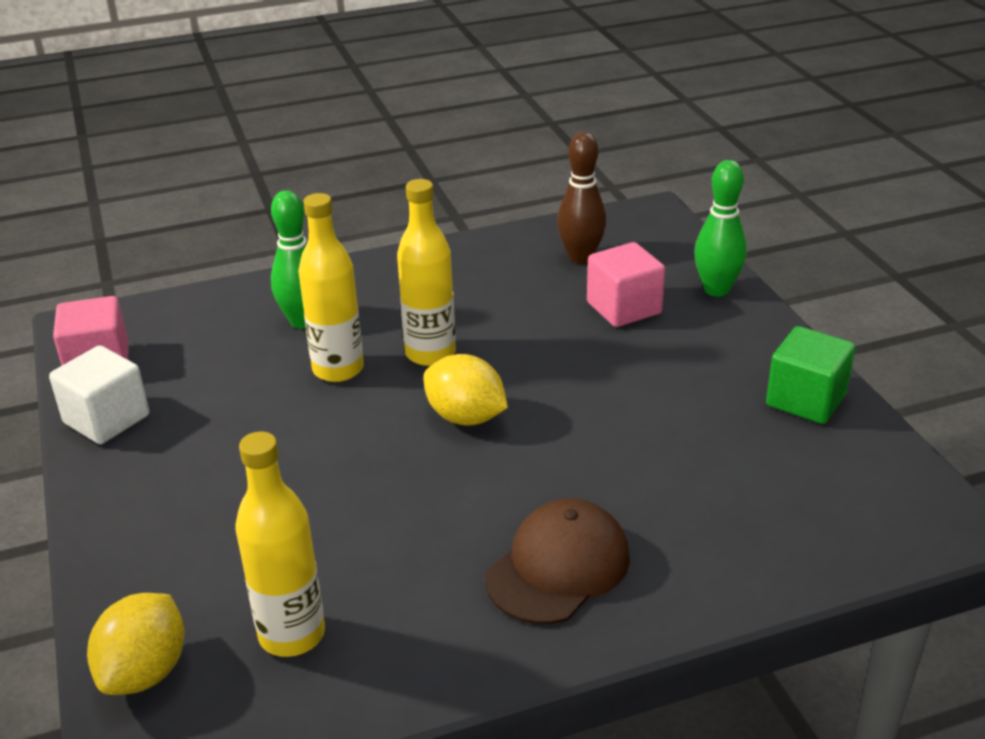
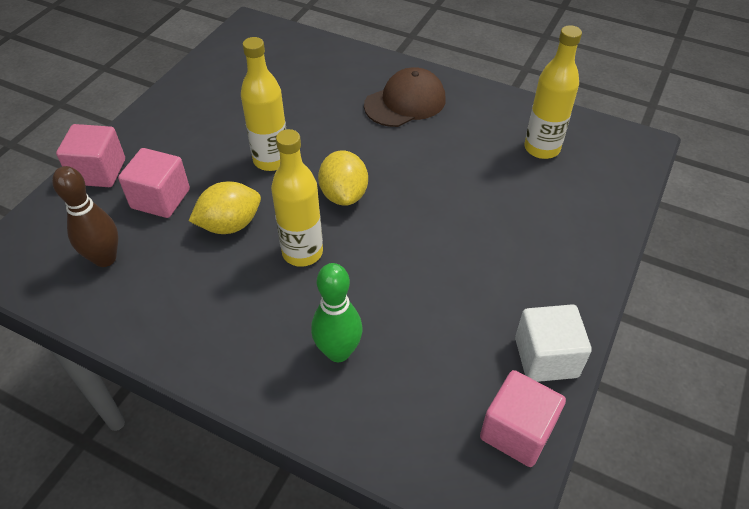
camera: 135 degrees left, 15 degrees up
yellow lemon [87,593,185,695] -> yellow lemon moved to [189,182,261,234]
yellow bottle [298,193,364,382] -> yellow bottle moved to [241,37,286,171]
brown cap [485,499,630,624] -> brown cap turned 150 degrees clockwise [364,67,446,127]
green bowling pin [694,160,747,297] -> pink cube [56,124,125,187]
green cube [766,326,855,424] -> none

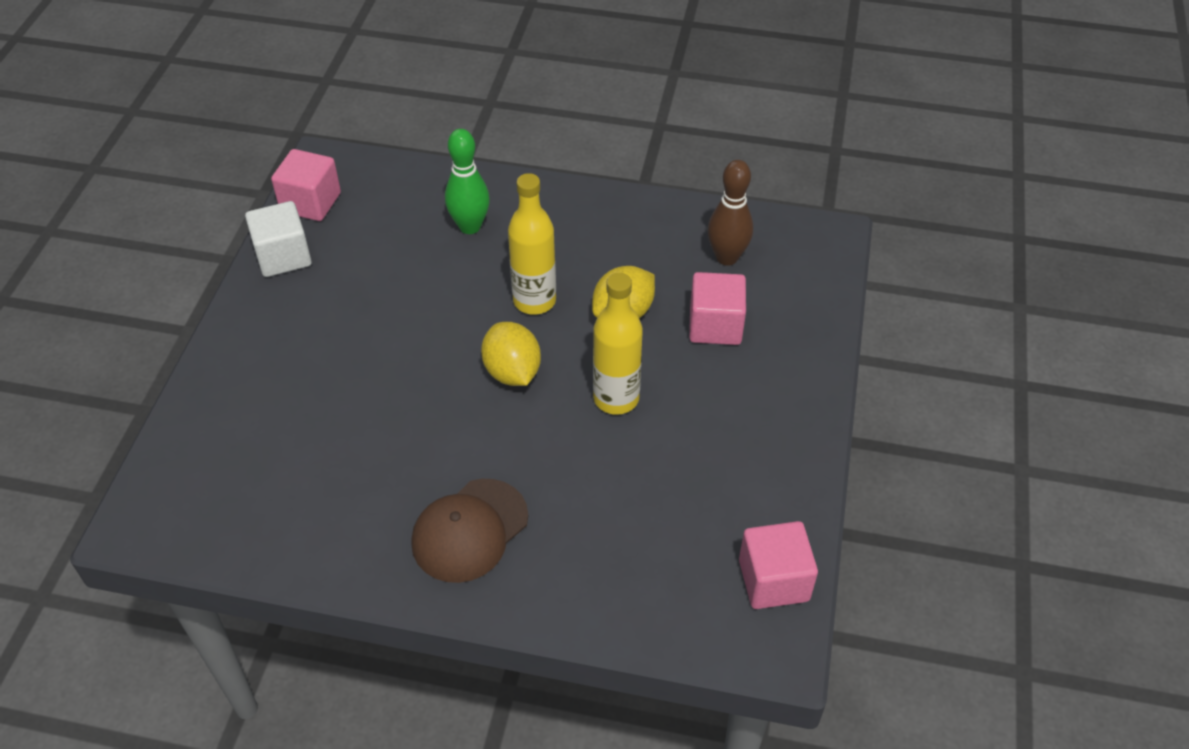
camera: 165 degrees right, 0 degrees up
pink cube [56,124,125,187] -> pink cube moved to [739,521,818,609]
yellow bottle [524,25,582,159] -> none

